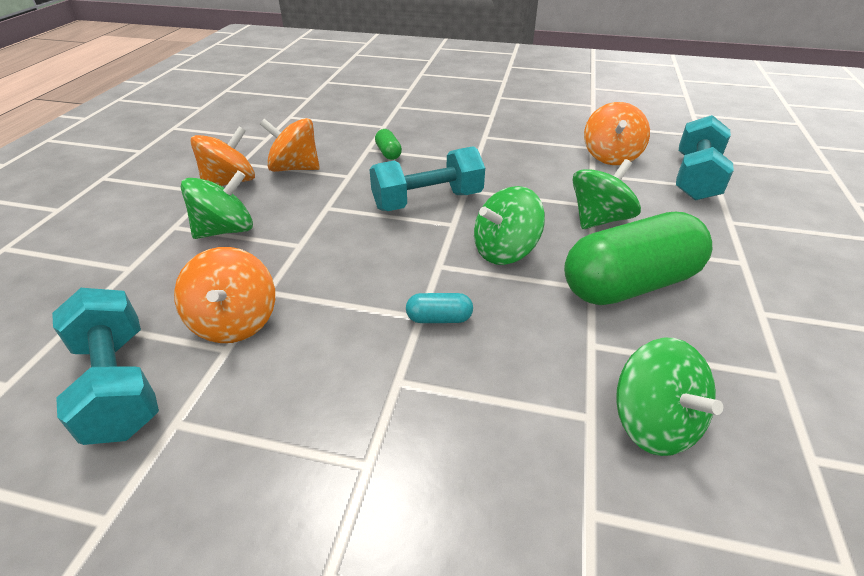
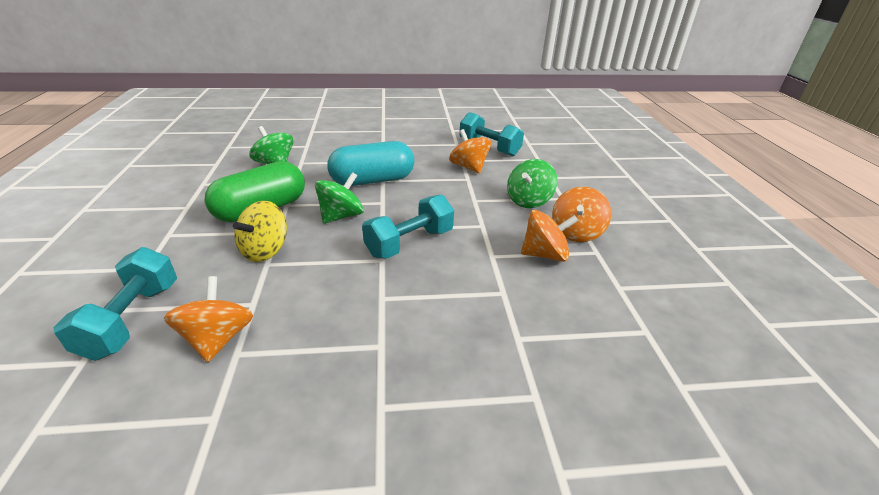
camera: 160 degrees right, 5 degrees down
green capsule [375,129,402,160] -> none
turquoise capsule [406,293,473,323] -> turquoise capsule [327,141,414,186], size x2.49
green spinning top [572,159,641,229] -> yellow spinning top [233,201,287,262]

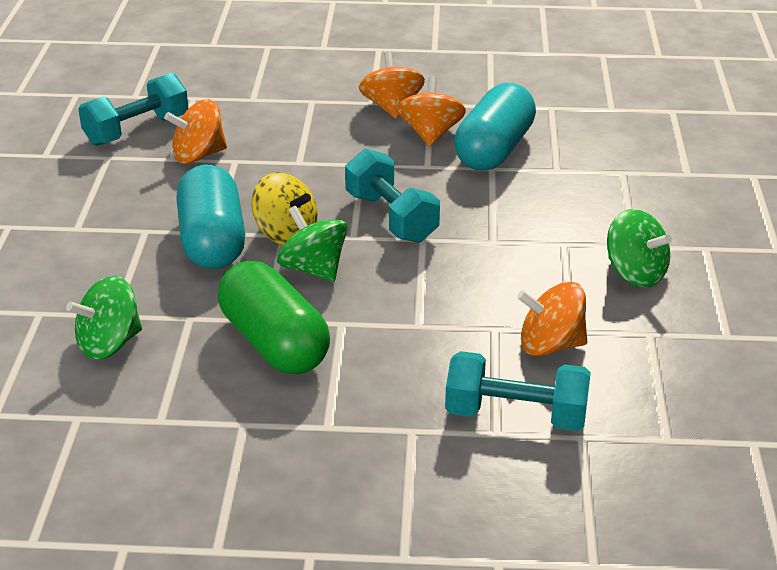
camera: 80 degrees left, 0 degrees up
yellow spinning top [233,201,287,262] -> yellow spinning top moved to [251,172,318,246]
green spinning top [507,159,558,208] -> green spinning top moved to [607,209,672,288]
orange spinning top [552,187,612,242] -> orange spinning top turned 135 degrees counterclockwise [359,51,425,119]
none -> turquoise capsule [454,83,536,171]

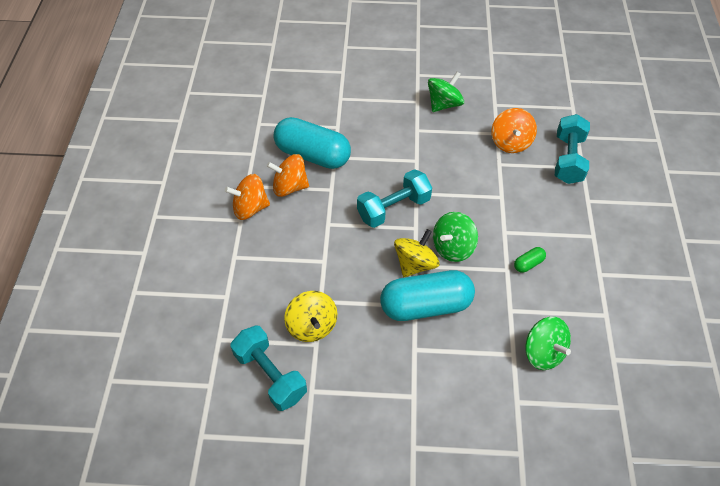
camera: 90 degrees left, 20 degrees up
orange spinning top [164,99,227,164] -> yellow spinning top [284,291,338,342]
green capsule [218,261,330,374] -> green capsule [514,247,546,273], size x0.40

